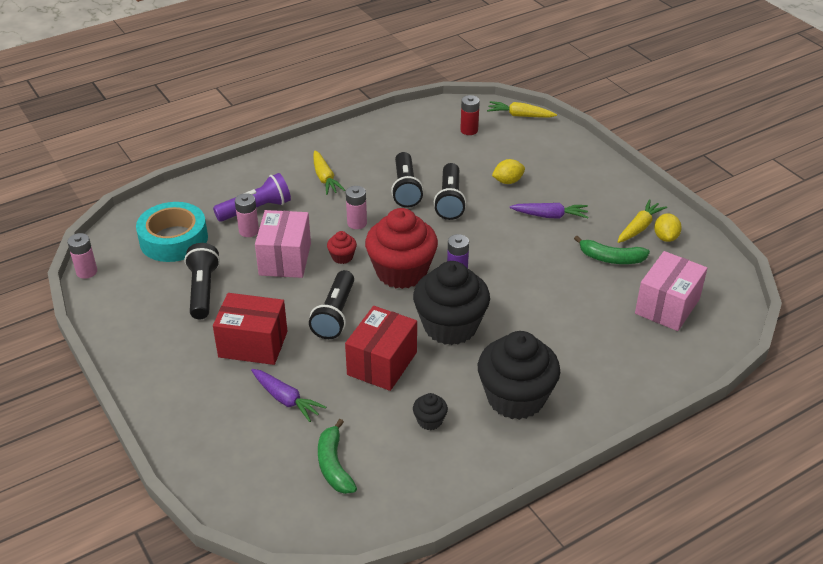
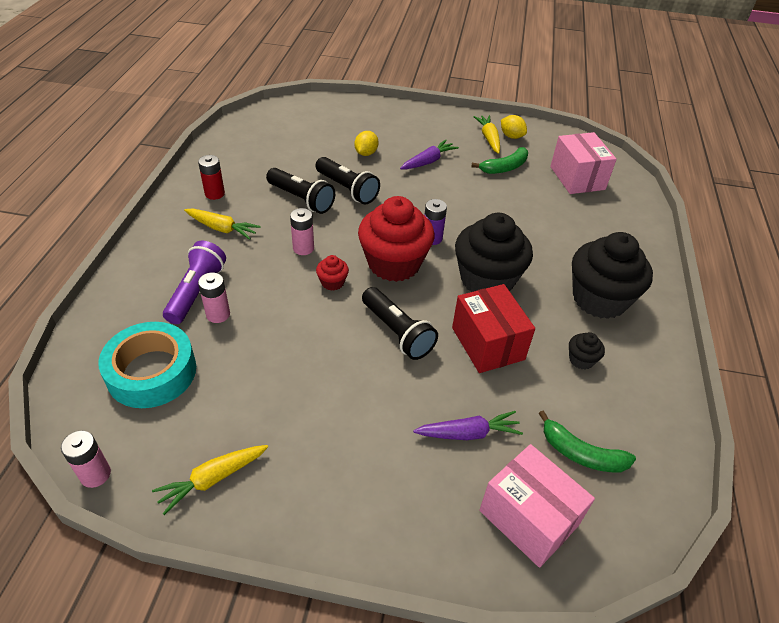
camera: 50 degrees left, 5 degrees up
black flashlight [184,243,220,319] -> none
red box [213,293,288,365] -> none
pink box [255,210,311,278] -> pink box moved to [479,444,595,568]
red battery [460,95,480,135] -> red battery moved to [198,155,225,200]
yellow carrot [487,101,557,118] -> yellow carrot moved to [152,445,268,515]

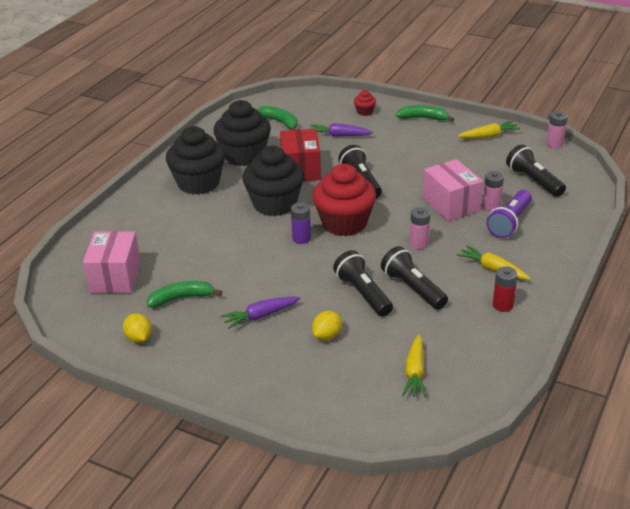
camera: 160 degrees left, 10 degrees down
turquoise tape [98,322,196,408] -> black flashlight [506,145,566,197]
red cupcake [316,255,349,291] -> red cupcake moved to [354,90,376,116]
yellow carrot [473,115,500,154] -> yellow carrot moved to [402,334,426,397]
pink box [479,444,595,568] -> pink box moved to [423,159,483,221]
black cupcake [569,332,605,370] -> black cupcake [214,100,271,166], size x2.37
none -> green banana [396,105,454,122]

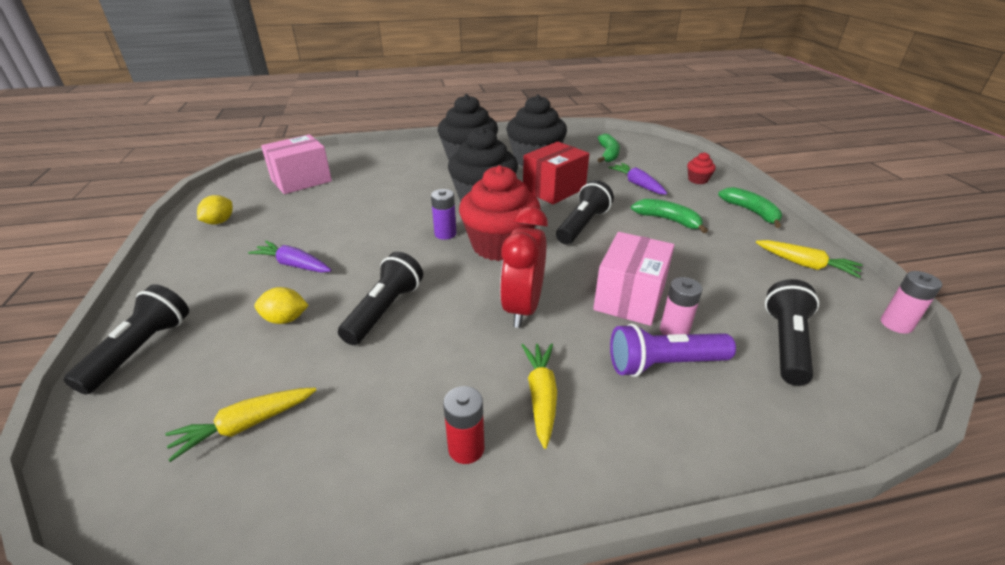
camera: 50 degrees right, 0 degrees up
green banana [147,281,222,308] -> green banana moved to [631,199,708,233]
black flashlight [381,246,448,310] -> black flashlight moved to [63,284,189,395]
pink battery [410,207,430,249] -> red clock [500,207,548,328]

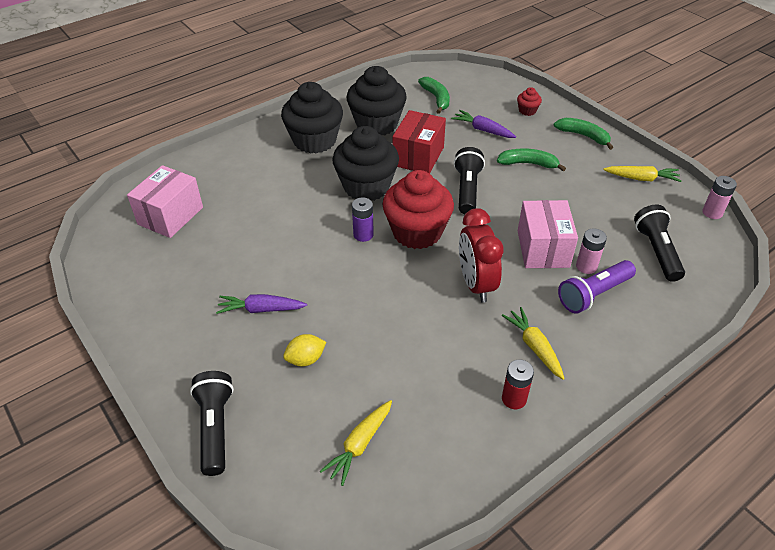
camera: 25 degrees left, 10 degrees up
yellow lemon [197,195,233,225] -> none
black flashlight [338,252,423,345] -> none

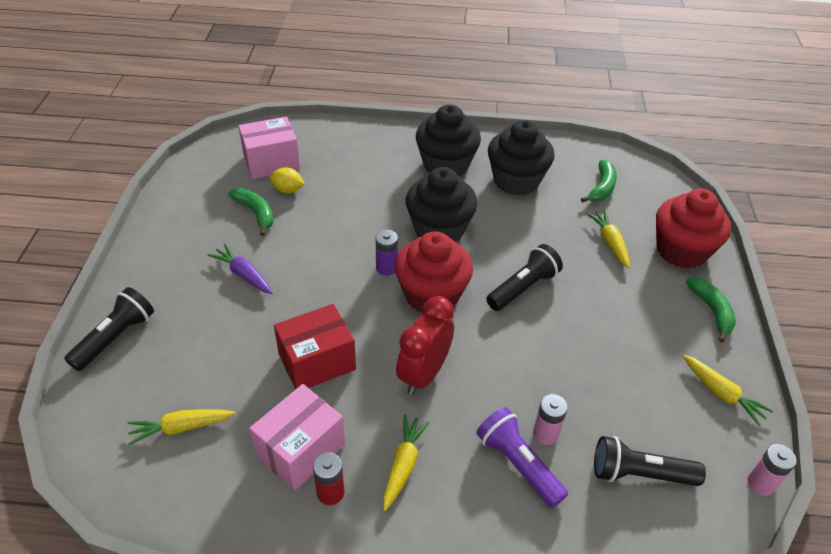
camera: 40 degrees right, 0 degrees up
yellow lemon [283,334,326,366] -> yellow lemon moved to [270,167,305,193]
red box [392,110,446,173] -> red box moved to [274,304,356,390]
purple carrot [451,110,516,138] -> yellow carrot [587,210,630,268]
green banana [497,148,566,172] -> green banana moved to [228,188,274,236]
red cupcake [517,87,542,116] -> red cupcake [656,189,731,269], size x2.37
pink box [518,200,578,268] -> pink box moved to [249,384,345,491]
purple flashlight [558,260,636,313] -> purple flashlight turned 45 degrees clockwise [476,407,568,508]
black flashlight [634,205,685,282] -> black flashlight turned 120 degrees counterclockwise [594,436,706,486]

